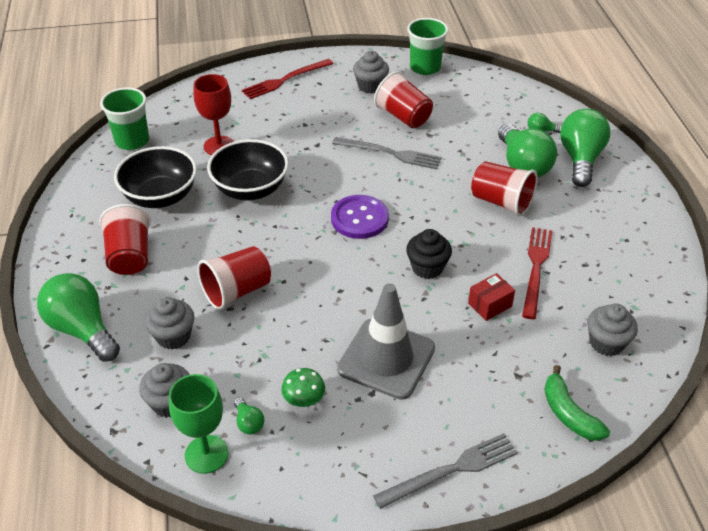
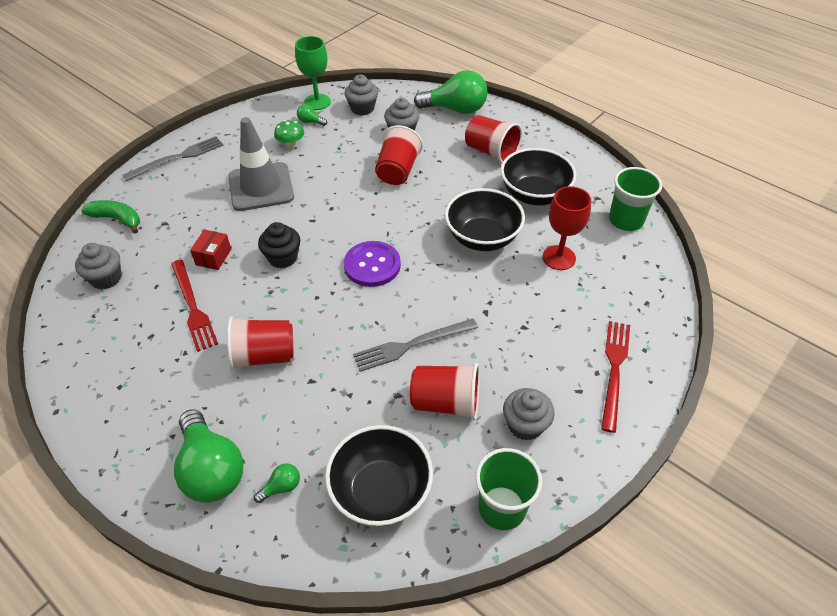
camera: 140 degrees right, 5 degrees up
grey fork [373,433,518,509] -> grey fork turned 150 degrees counterclockwise [123,136,223,181]
green light bulb [498,124,557,177] -> none
none -> black bowl [325,425,433,526]

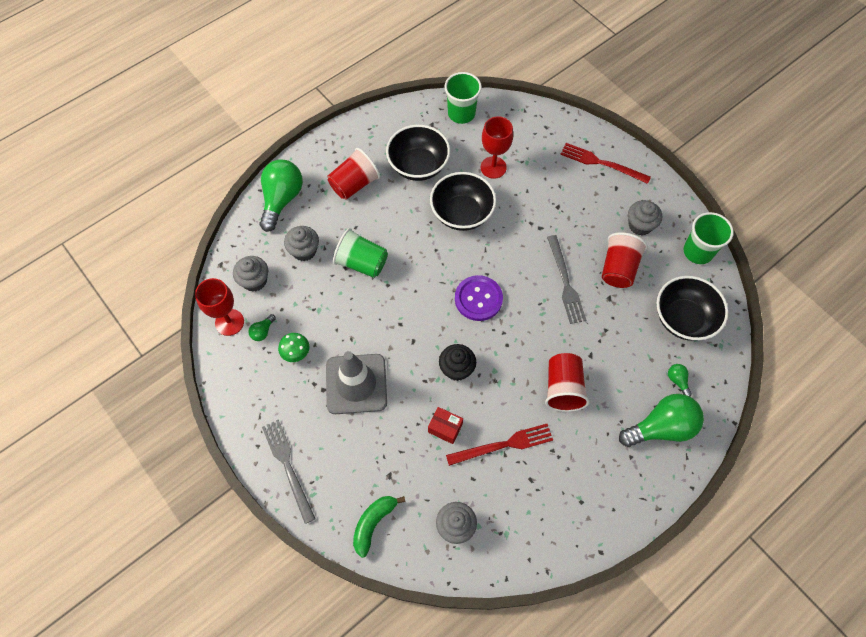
camera: 80 degrees left, 15 degrees up
green goblet [295,36,331,110] -> red goblet [195,278,244,336]
red cup [375,125,423,185] -> green cup [333,228,388,278]

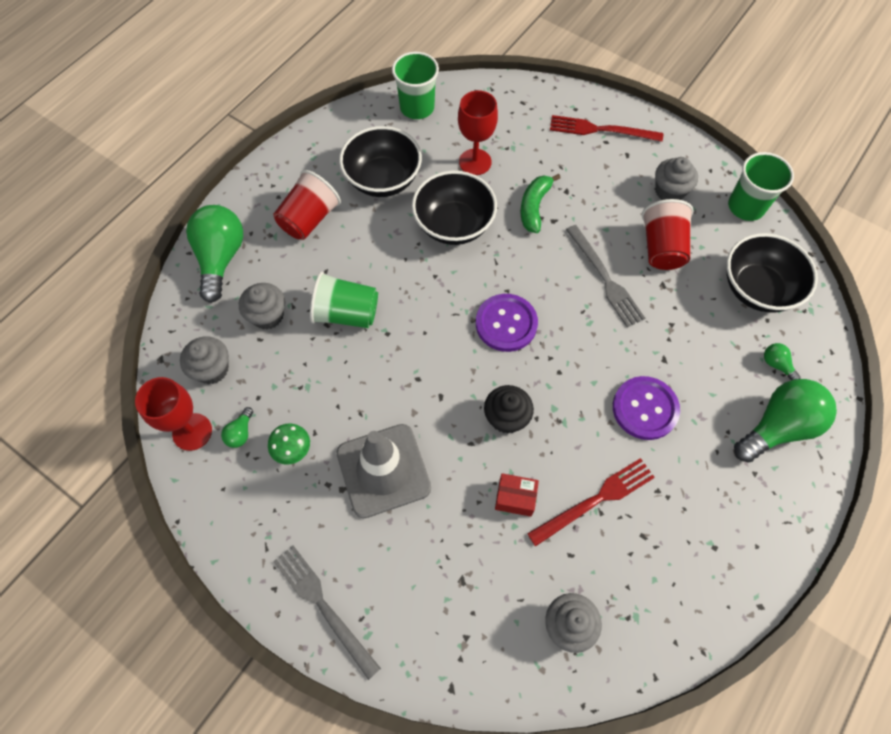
camera: 15 degrees left, 0 degrees up
green banana [353,496,406,558] -> green banana moved to [521,174,561,233]
red cup [545,353,589,412] -> purple button [613,376,680,440]

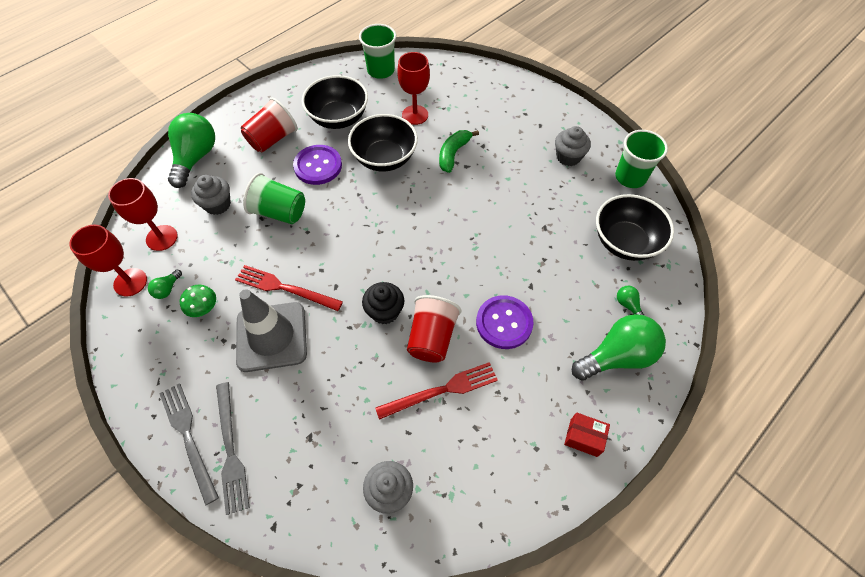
camera: 10 degrees right, 5 degrees down
grey cupcake [180,336,229,384] -> red goblet [108,178,178,251]
purple button [476,294,538,352] -> purple button moved to [293,145,342,185]
red box [495,473,539,517] -> red box moved to [564,412,610,457]
red fork [550,115,663,142] -> red fork moved to [235,265,343,311]
grey fork [566,225,645,327] -> grey fork moved to [216,382,250,515]
red cup [642,199,694,270] -> red cup moved to [407,295,461,362]

